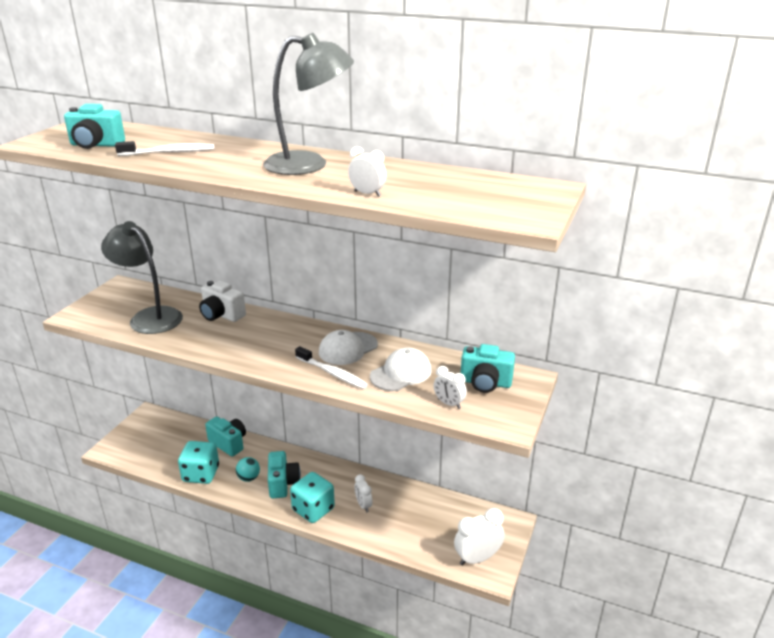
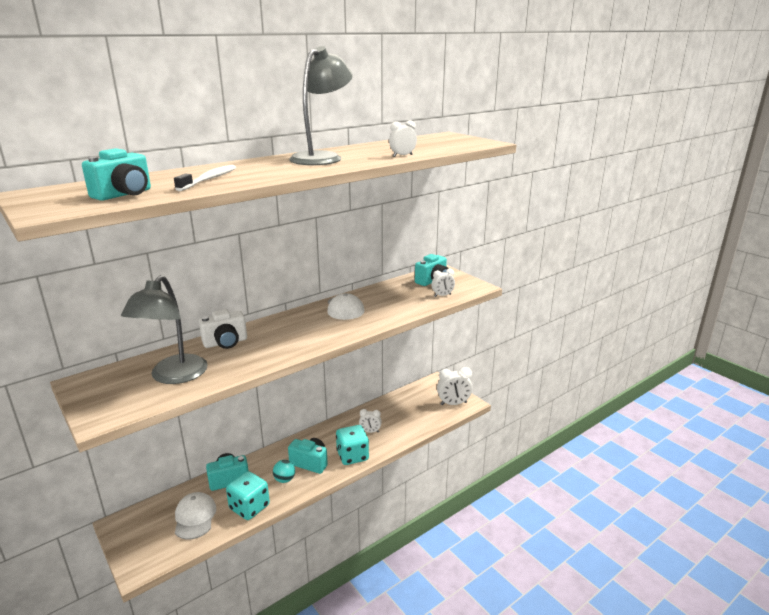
camera: 60 degrees left, 5 degrees down
grey lamp [101,221,183,334] -> grey lamp turned 60 degrees counterclockwise [121,275,208,384]
white toothbrush [295,346,368,389] -> none
white cap [370,348,432,391] -> white cap moved to [175,492,216,540]
white clock [454,508,505,566] -> white clock turned 105 degrees counterclockwise [437,367,473,405]

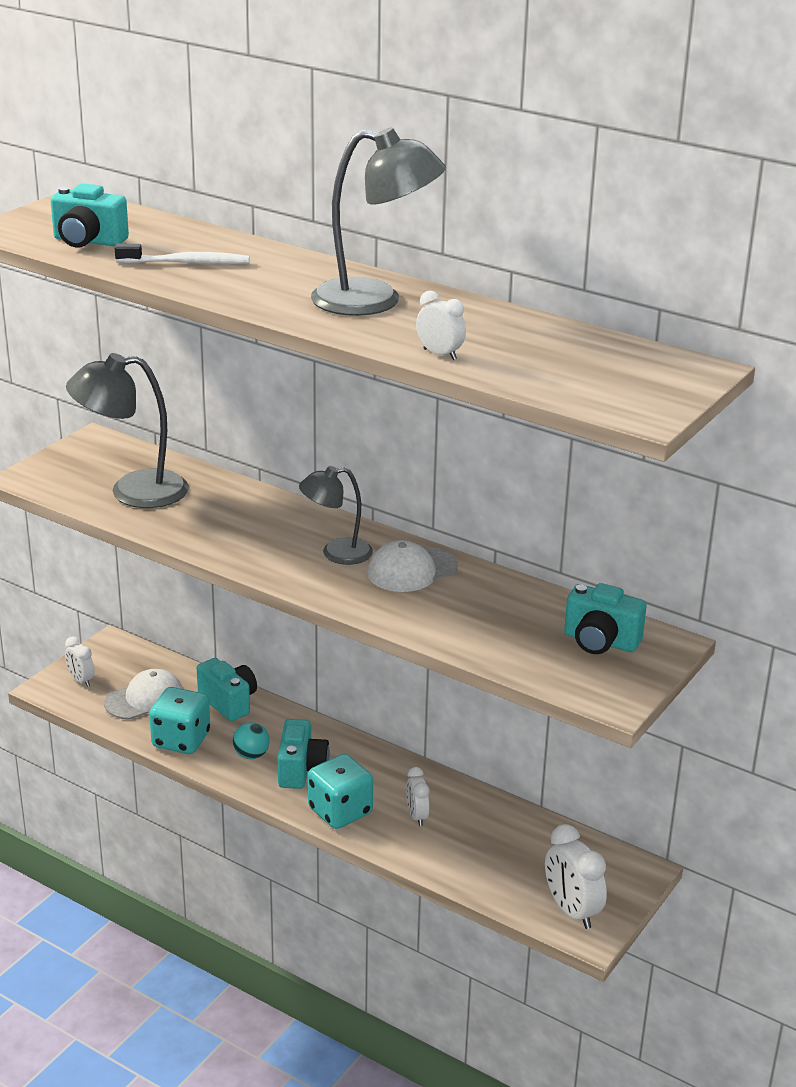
camera: 70 degrees right, 5 degrees up
white camera [199,309,247,349] -> none
white clock [431,269,455,297] -> white clock moved to [65,636,95,687]
none -> grey lamp [299,466,373,565]

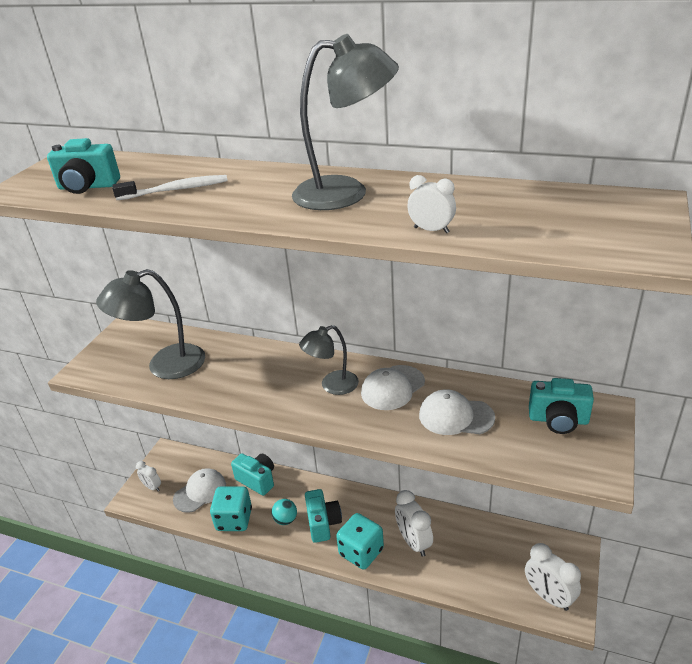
camera: 10 degrees left, 5 degrees up
white clock [406,767,429,826] -> white clock [395,490,433,557], size x1.68
none -> white cap [419,389,495,435]

